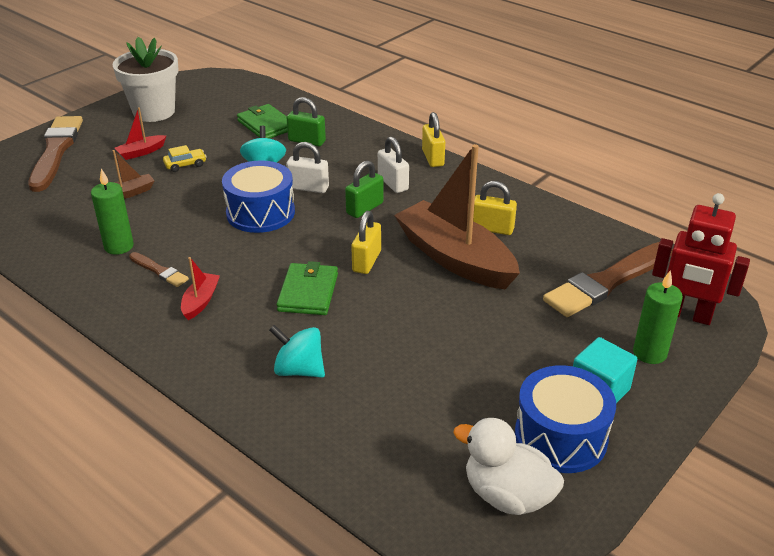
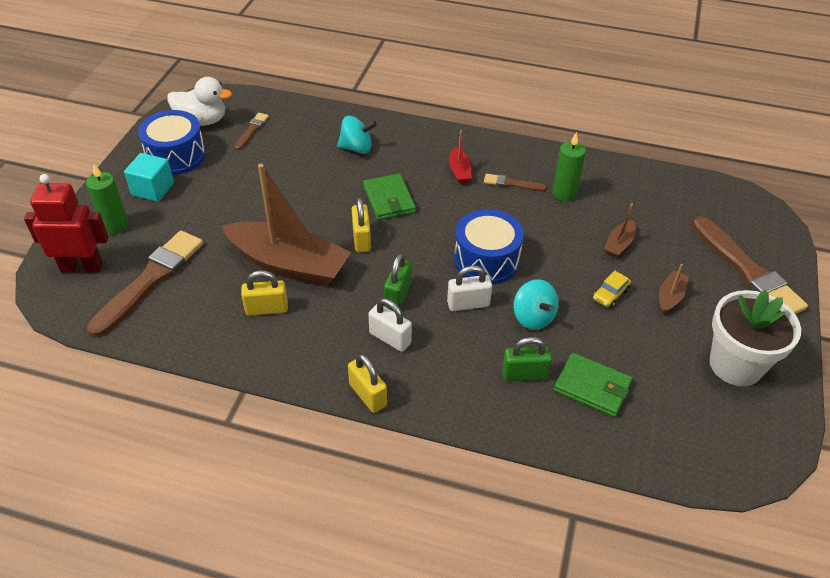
camera: 155 degrees right, 10 degrees up
red boat [115,107,166,160] -> brown boat [659,264,689,314]
none -> brown brush [234,113,269,150]

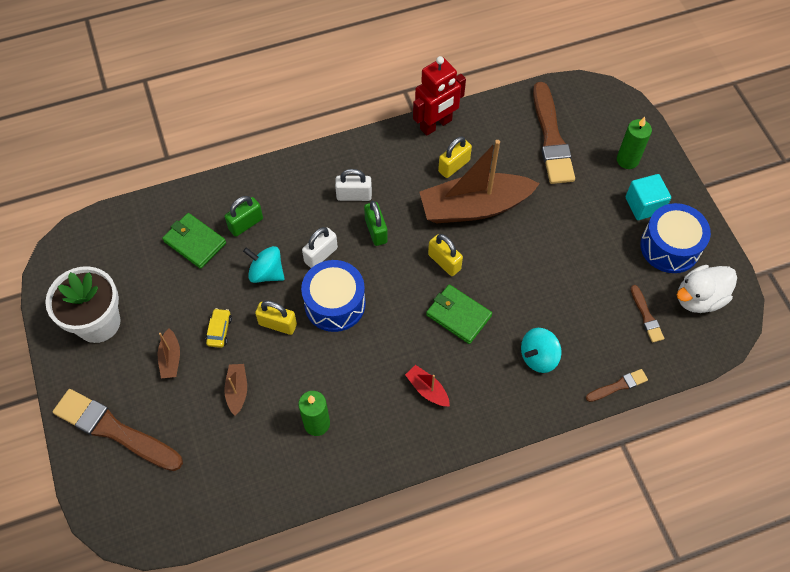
camera: 145 degrees right, 15 degrees up
red robot [24,174,109,273] -> red robot moved to [413,56,466,136]
yellow padlock [348,354,387,413] -> yellow padlock moved to [255,301,297,335]
brown brush [484,174,546,191] -> brown brush moved to [586,369,648,402]
green wallet [554,353,633,417] -> green wallet turned 45 degrees clockwise [162,213,226,269]

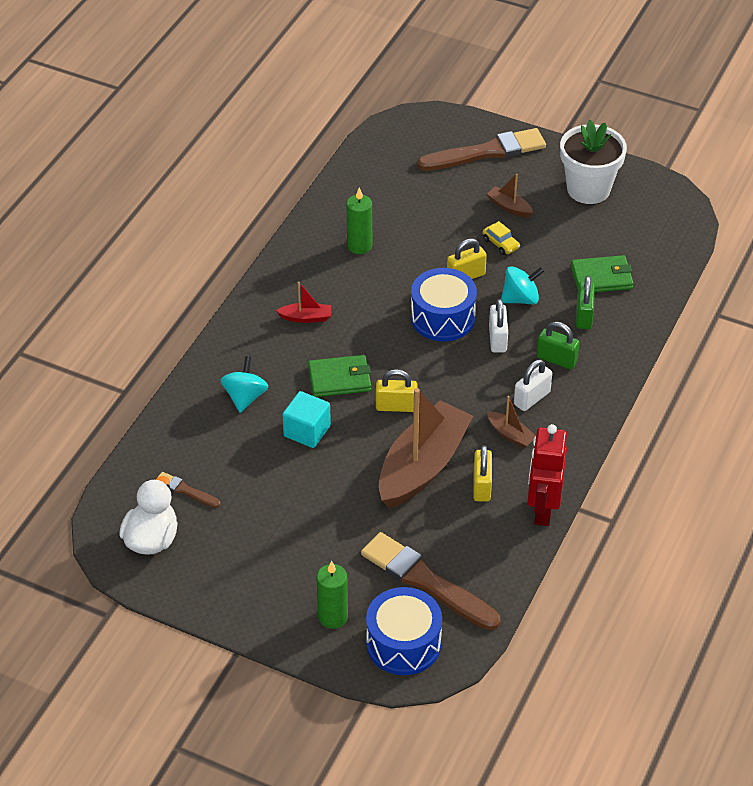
camera: 135 degrees right, 15 degrees down
brown boat [224,364,247,416] -> brown boat moved to [487,396,536,448]
green padlock [364,201,388,246] -> green padlock moved to [537,322,580,370]
brown brush [586,369,648,402] -> none
turquoise cube [625,174,671,220] -> turquoise cube moved to [283,391,331,448]
blue drum [640,203,711,273] -> blue drum moved to [366,587,442,675]

